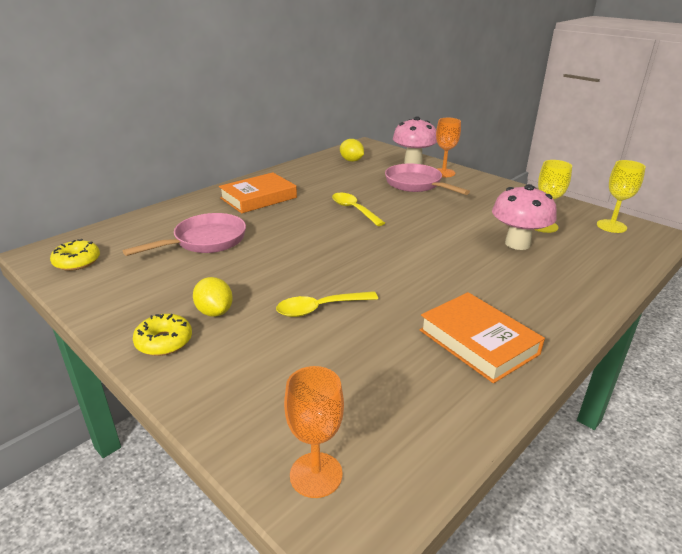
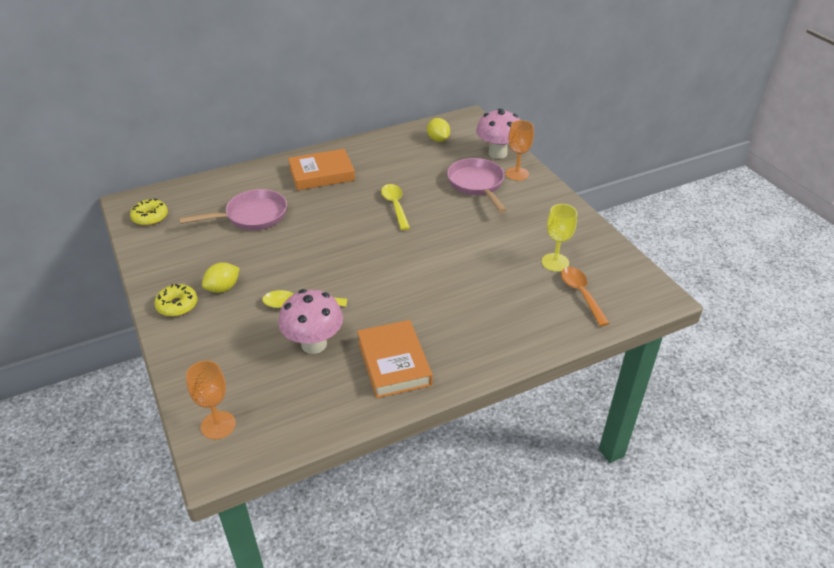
camera: 20 degrees right, 10 degrees up
yellow lemon [193,277,233,317] -> yellow lemon turned 60 degrees clockwise [202,262,240,293]
pink mushroom [492,184,557,250] -> pink mushroom moved to [278,289,343,354]
yellow goblet [597,160,646,233] -> none
none -> orange spoon [561,267,610,326]

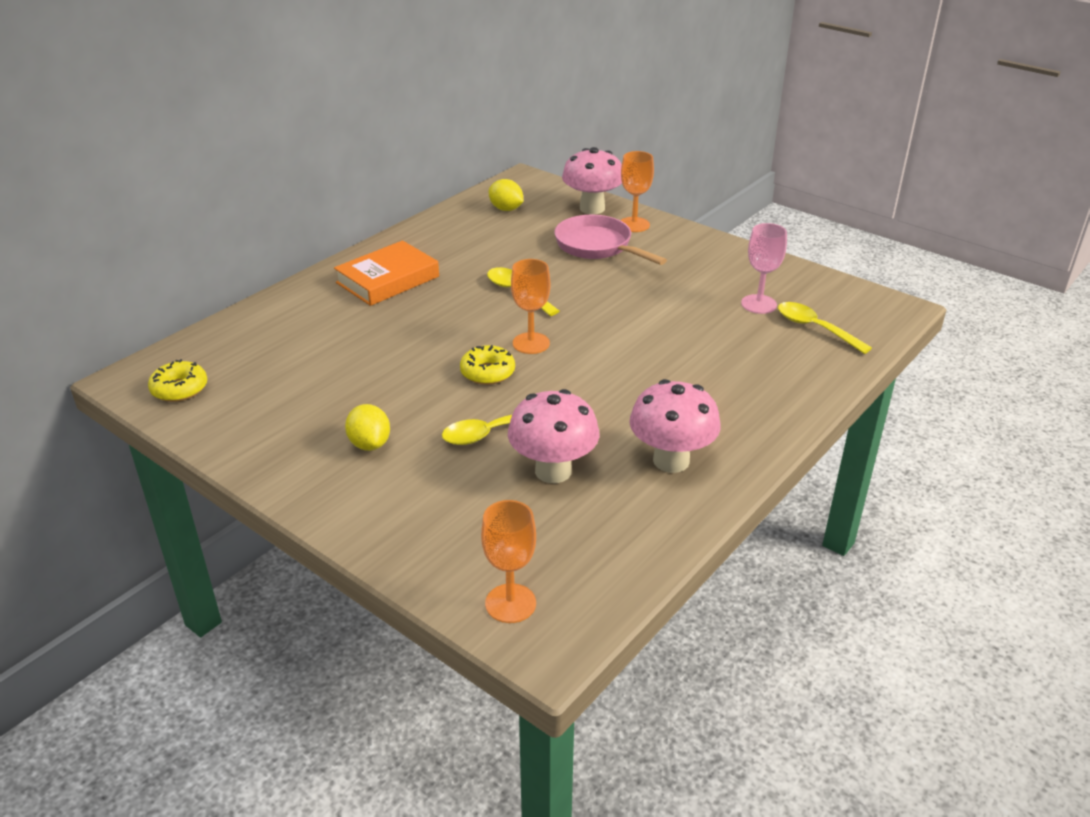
camera: 25 degrees left, 5 degrees down
yellow donut [154,284,198,317] -> yellow donut moved to [460,345,515,385]
pink pan [179,189,287,230] -> none
yellow lemon [202,262,240,293] -> yellow lemon turned 45 degrees counterclockwise [345,404,390,451]
orange book [357,320,432,398] -> pink mushroom [629,379,721,473]
yellow goblet [542,204,577,272] -> pink goblet [741,223,787,314]
orange spoon [561,267,610,326] -> yellow spoon [778,302,872,354]
none -> orange goblet [511,259,550,354]

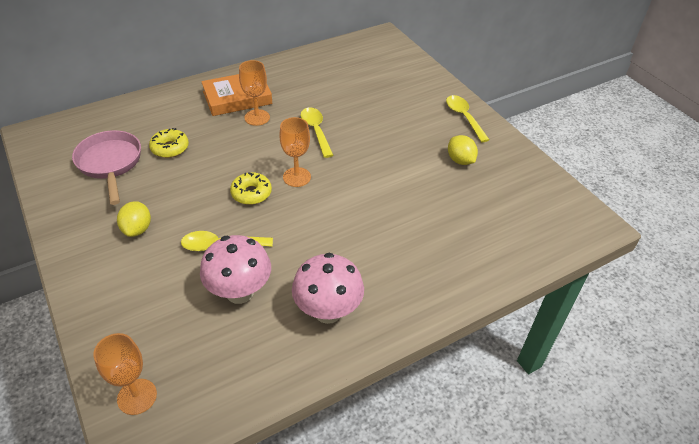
camera: 20 degrees right, 10 degrees up
yellow donut [148,359,207,402] -> yellow donut moved to [149,128,189,158]
yellow lemon [489,179,523,211] -> yellow lemon moved to [448,135,478,165]
pink pan [554,215,667,265] -> pink pan moved to [72,130,141,205]
pink mushroom [562,147,622,214] -> none
orange goblet [620,151,654,232] -> orange goblet moved to [239,60,270,126]
pink goblet [741,223,787,314] -> none
yellow spoon [778,302,872,354] -> yellow spoon moved to [446,95,490,142]

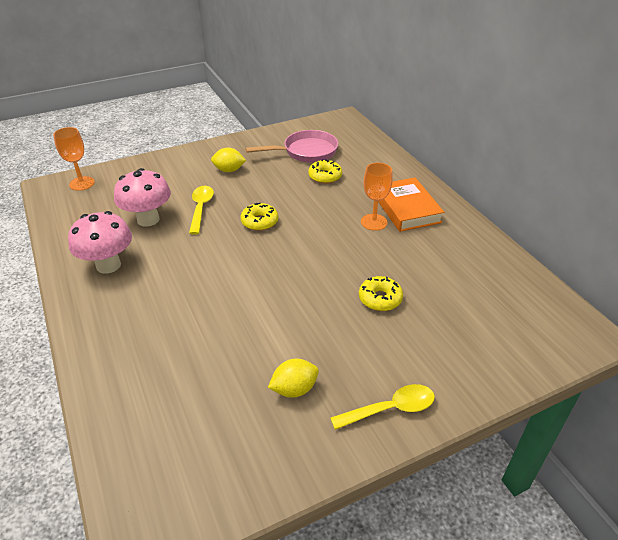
camera: 95 degrees right, 5 degrees down
orange goblet [280,117,311,187] -> none
yellow spoon [300,107,333,158] -> none
none -> yellow donut [359,276,403,311]

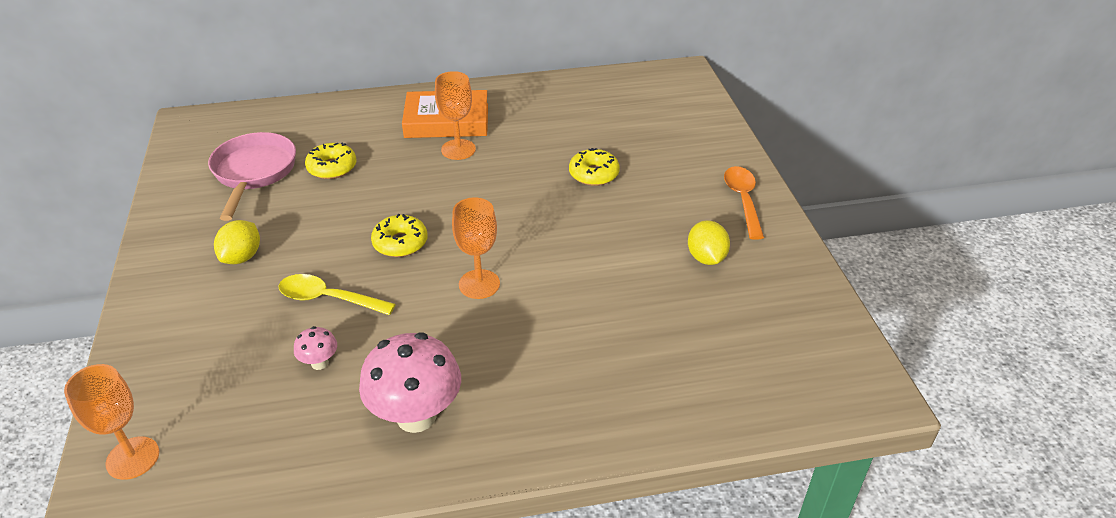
camera: 75 degrees left, 0 degrees up
pink mushroom [114,168,171,227] -> pink mushroom [294,326,337,370], size x0.46
yellow spoon [330,384,435,430] -> orange spoon [724,166,764,240]
none -> orange goblet [452,197,500,299]

